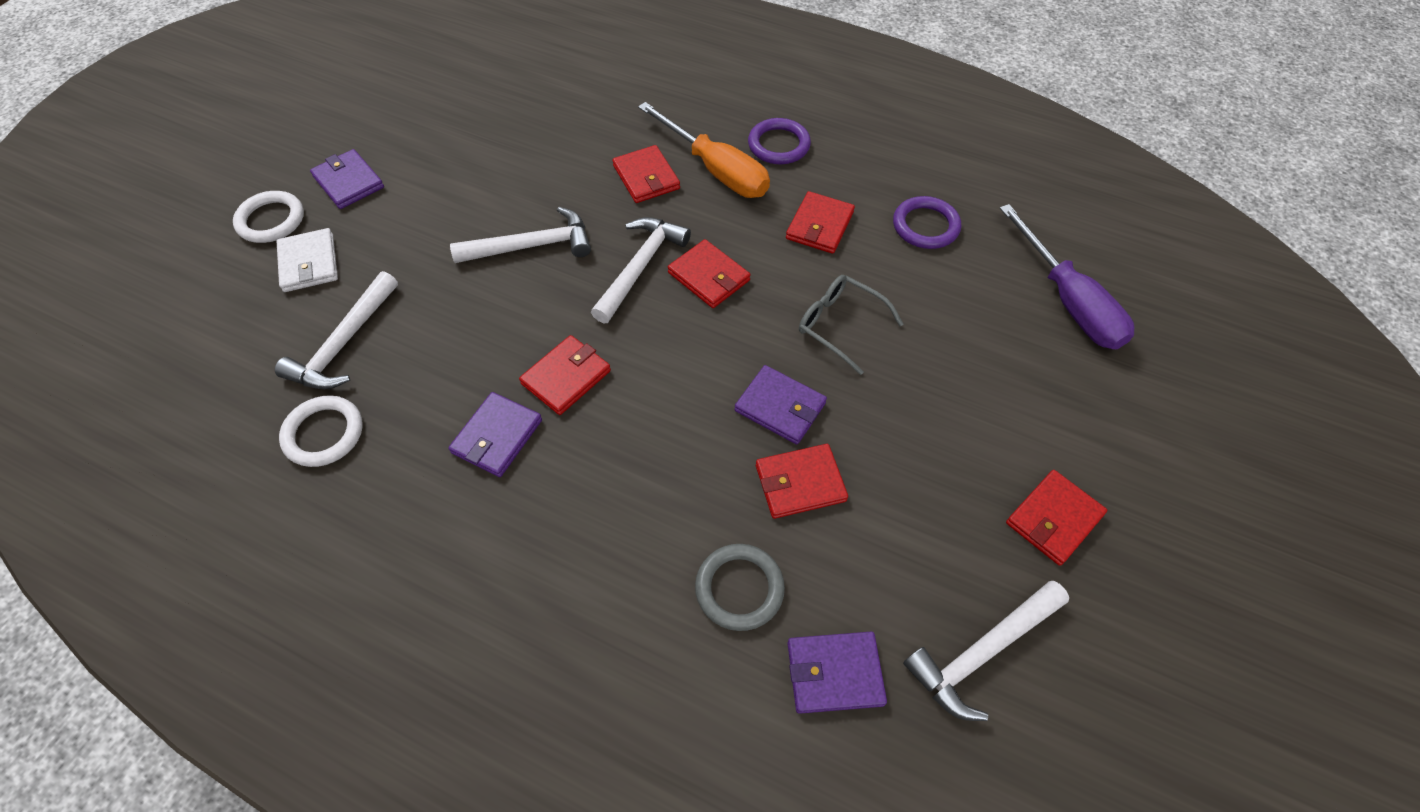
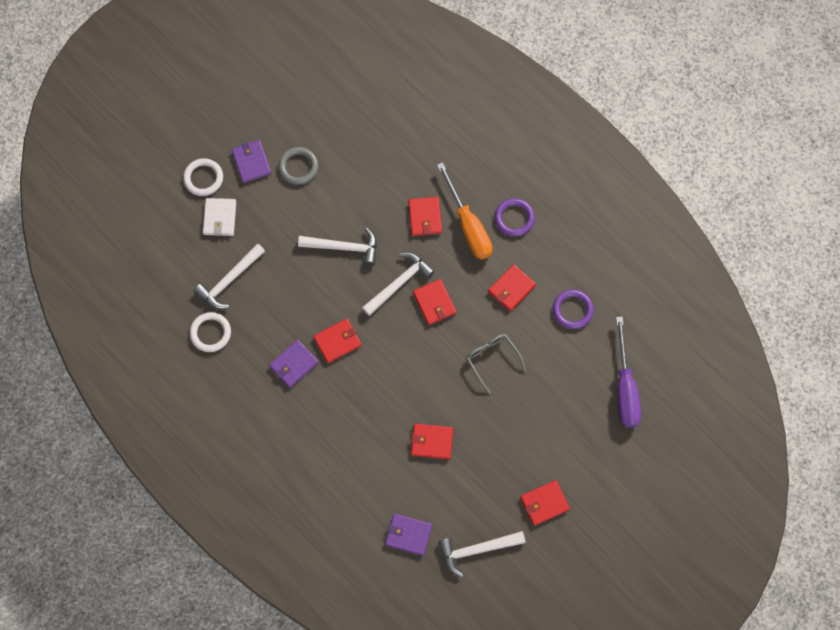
camera: 20 degrees right, 15 degrees up
grey ring [695,544,785,631] -> grey ring moved to [279,147,318,185]
purple wallet [735,365,827,445] -> none

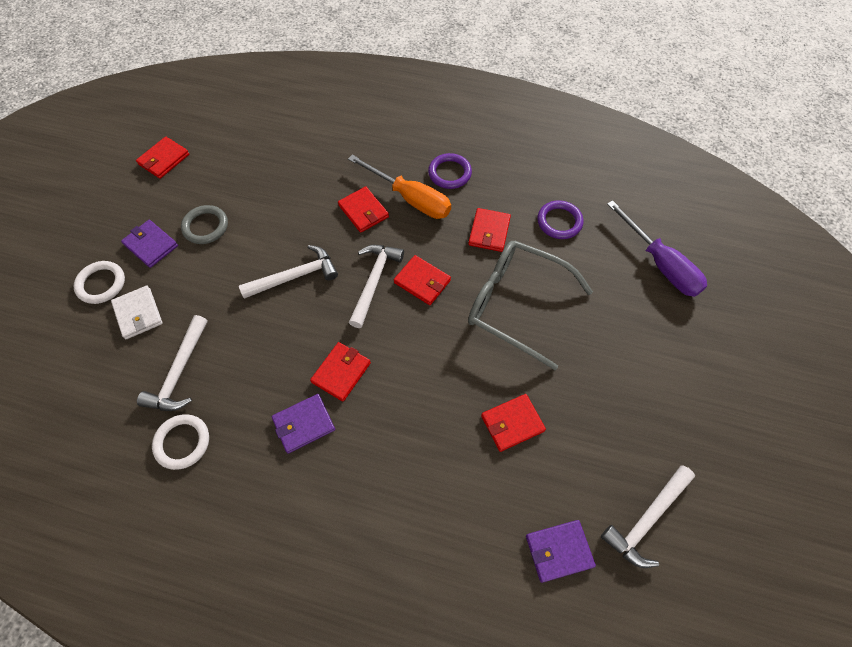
camera: 30 degrees left, 10 degrees down
purple wallet [269,340,319,388] -> purple wallet turned 45 degrees clockwise [272,394,335,453]
grey glasses [466,334,526,394] -> grey glasses [468,241,593,370], size x1.85
red wallet [520,480,570,526] -> red wallet moved to [136,136,189,179]

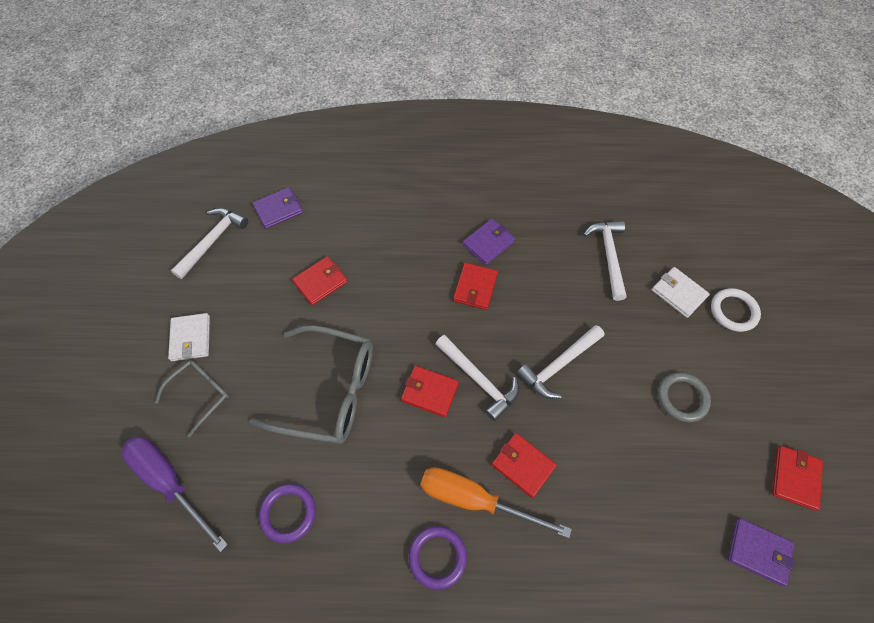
camera: 165 degrees right, 0 degrees up
purple wallet [121,220,178,268] -> purple wallet moved to [728,518,795,586]
white ring [152,414,209,470] -> none
white hammer [349,245,404,328] -> white hammer turned 45 degrees counterclockwise [435,335,519,421]
red wallet [468,208,511,252] -> none
none -> grey glasses [155,360,229,437]
none -> white wallet [168,313,210,361]

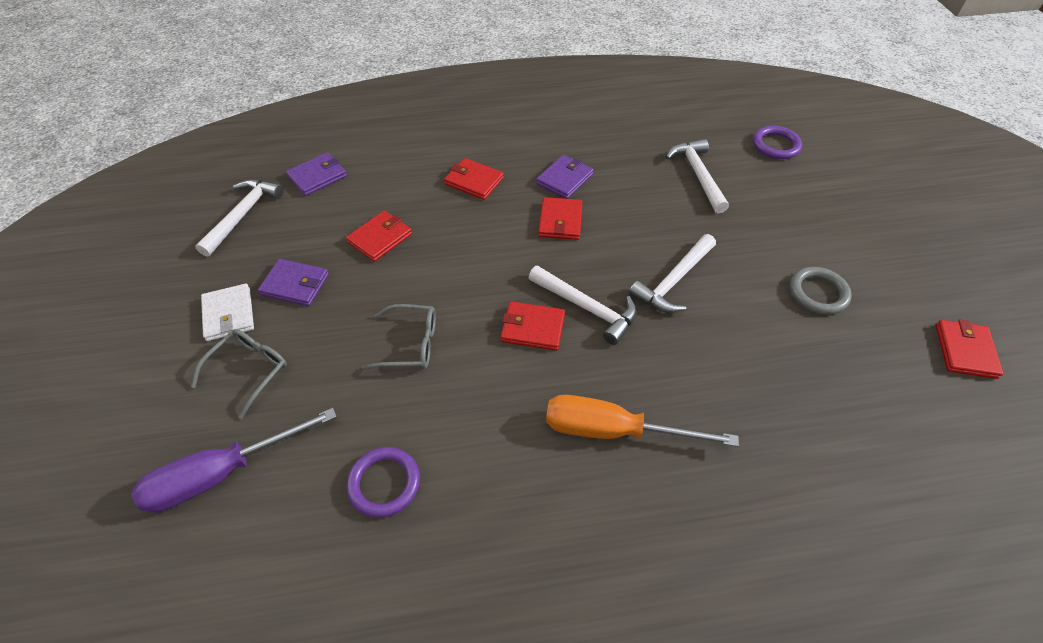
camera: 10 degrees left, 10 degrees down
purple screwdriver [122,436,228,552] -> purple screwdriver turned 60 degrees counterclockwise [131,408,337,513]
grey glasses [249,325,373,444] -> grey glasses [361,304,436,370], size x0.54
purple ring [408,526,467,590] -> purple ring moved to [753,126,802,159]
red wallet [492,433,557,498] -> red wallet moved to [444,158,504,200]
white wallet [652,267,710,318] -> none
white ring [711,288,761,332] -> none
purple wallet [728,518,795,586] -> purple wallet moved to [258,259,329,306]

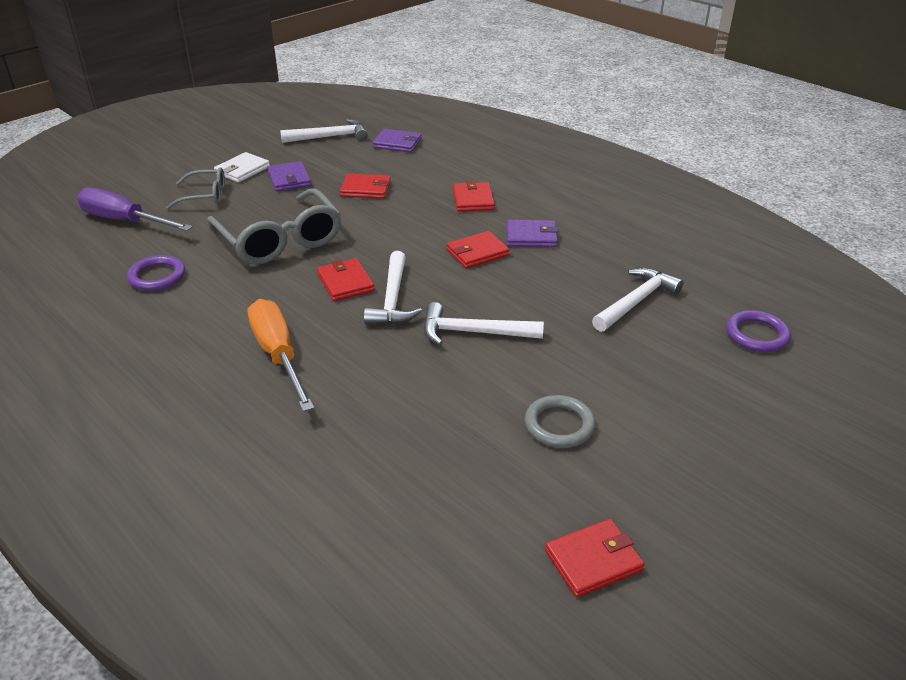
camera: 55 degrees right, 15 degrees down
grey glasses [361,304,436,370] -> grey glasses [207,188,341,265], size x1.85

